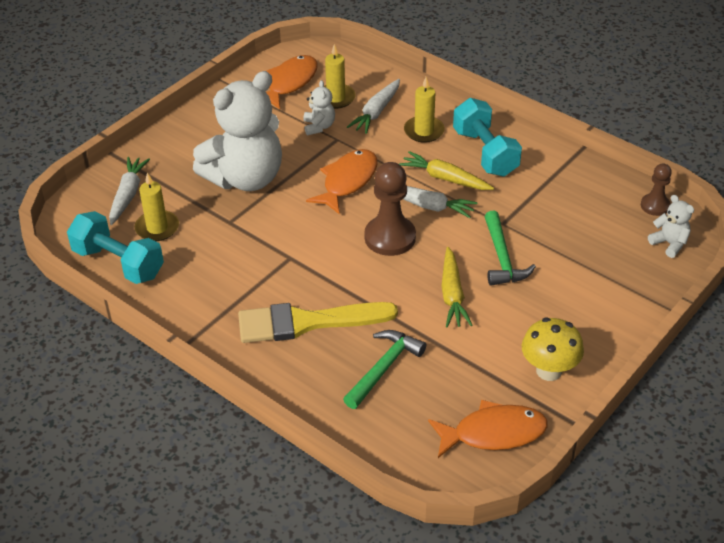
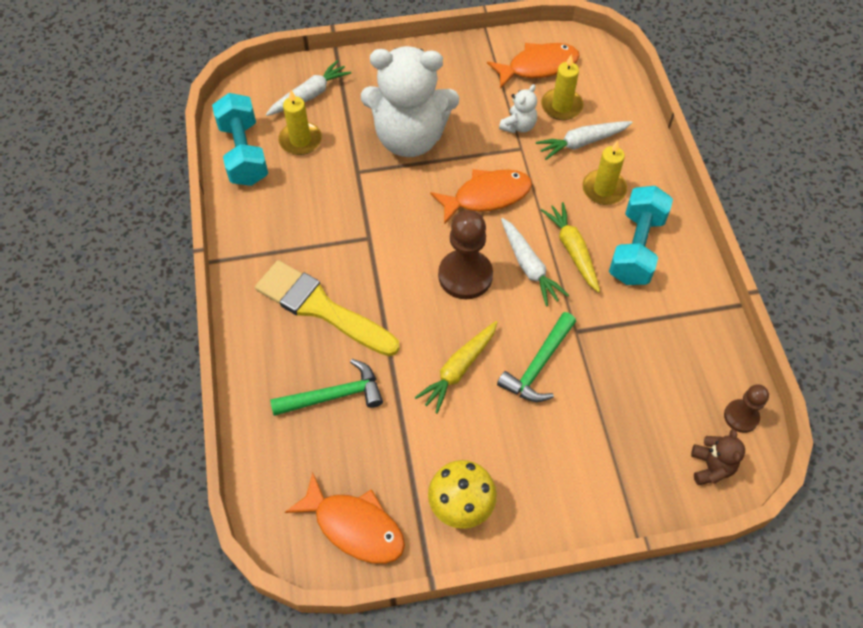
camera: 40 degrees right, 15 degrees up
white teddy bear [648,195,694,258] -> brown teddy bear [691,429,745,485]

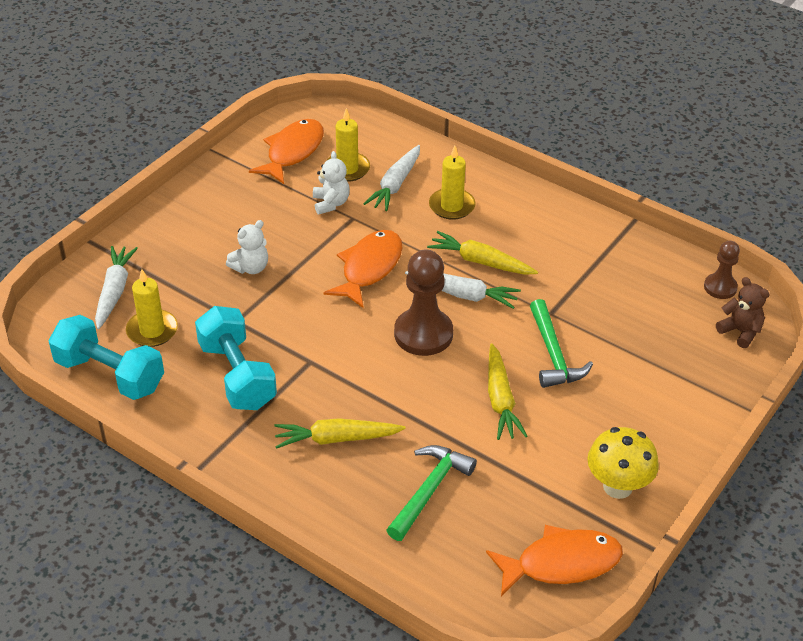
camera: 45 degrees left, 15 degrees down
yellow brush [255,260,400,356] -> yellow carrot [274,418,406,449]
white teddy bear [361,46,459,157] -> white teddy bear [226,220,268,274], size x0.41
turquoise dumbbell [609,186,673,285] -> turquoise dumbbell moved to [195,306,277,410]

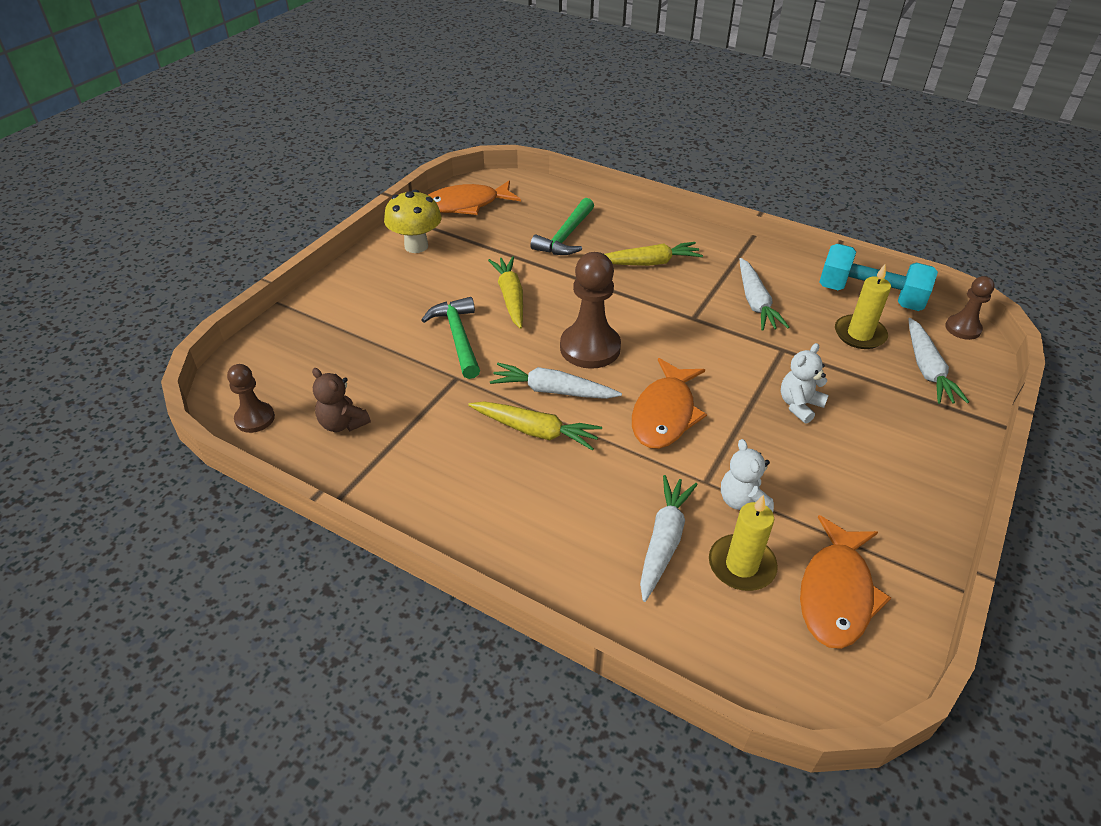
camera: 175 degrees right, 0 degrees up
turquoise dumbbell [195,306,277,410] -> white carrot [740,258,789,331]
yellow candle [429,146,476,220] -> none
brown teddy bear [716,277,770,348] -> brown teddy bear moved to [312,368,371,432]
none -> brown pawn [945,276,995,340]

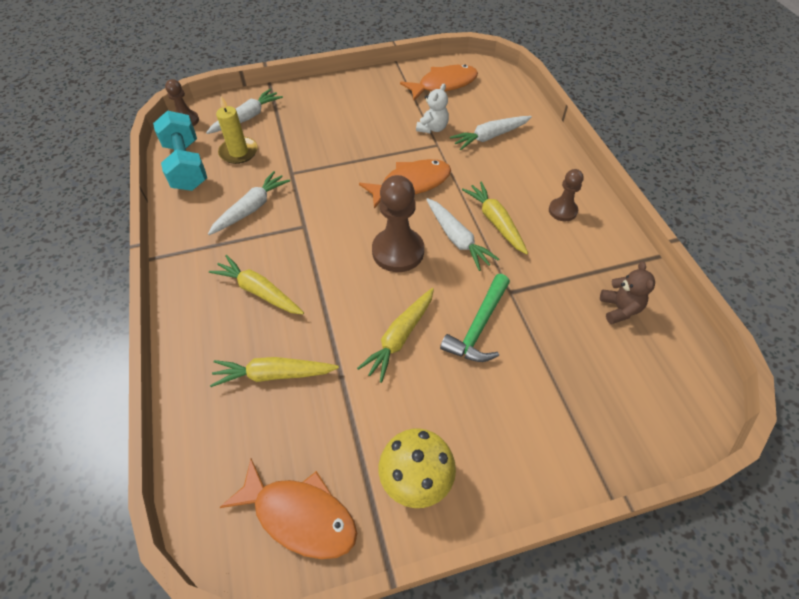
camera: 135 degrees left, 10 degrees up
brown pawn [227,364,275,433] -> brown pawn moved to [549,169,584,221]
green hammer [530,198,594,255] -> yellow carrot [210,357,339,387]
yellow candle [709,495,778,591] -> none
white teddy bear [781,343,829,424] -> none

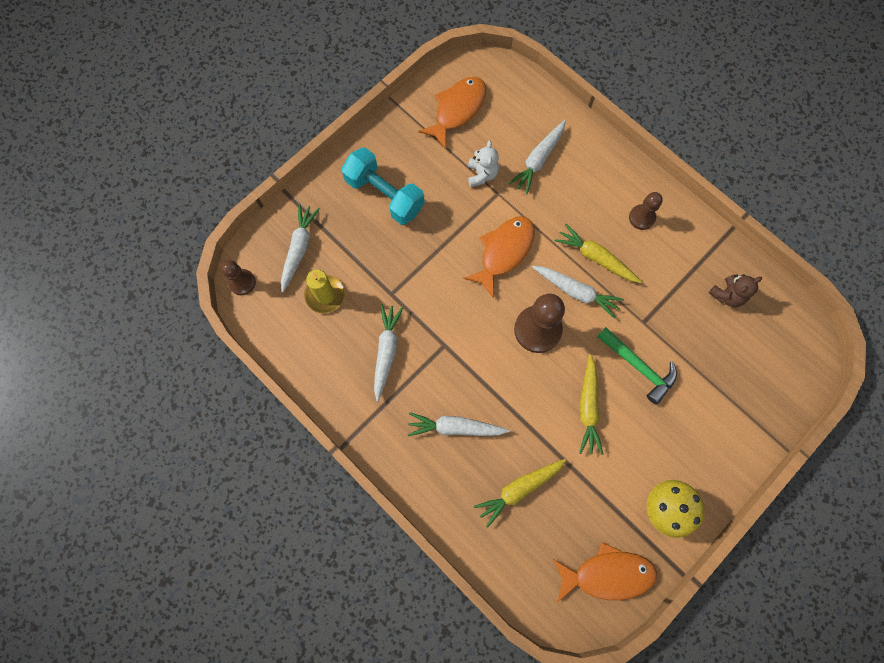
camera: 30 degrees left, 20 degrees up
turquoise dumbbell [153,110,207,191] -> turquoise dumbbell moved to [341,147,425,225]
yellow carrot [209,255,304,315] -> white carrot [407,412,510,436]
green hammer [440,274,510,362] -> green hammer turned 45 degrees counterclockwise [597,327,677,405]
brown teddy bear [600,261,655,324] -> brown teddy bear turned 90 degrees clockwise [709,274,762,307]

